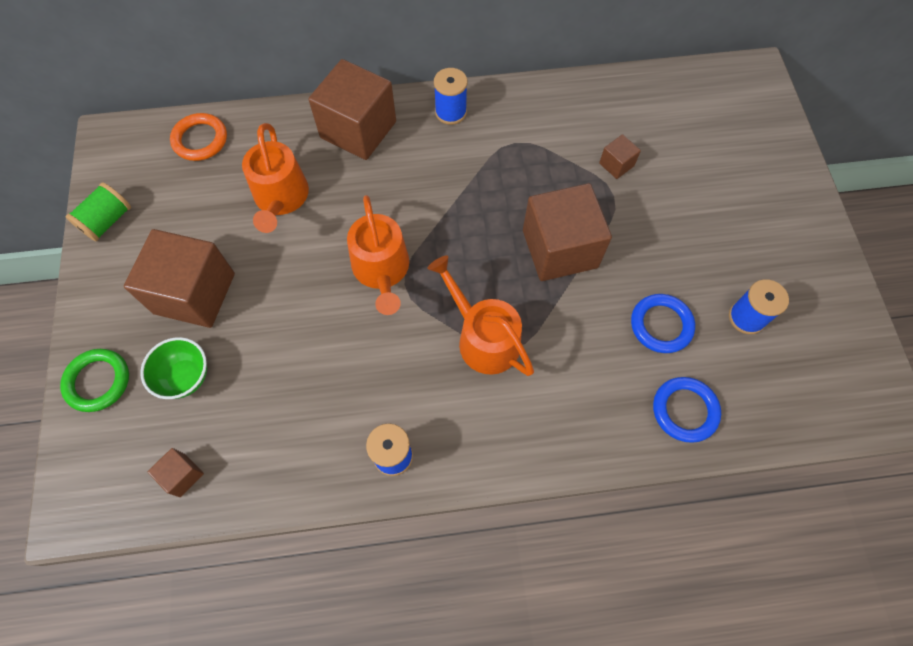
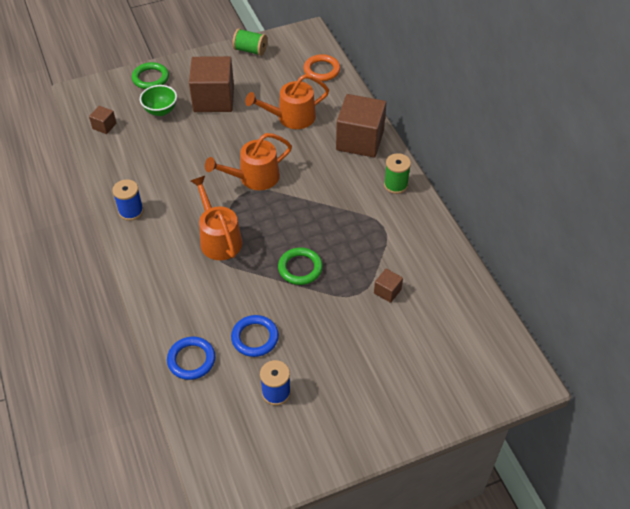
camera: 75 degrees right, 15 degrees down
orange watering can [427,255,534,376] -> orange watering can turned 60 degrees counterclockwise [191,176,242,260]
blue spool [434,68,467,125] -> green spool [384,153,411,194]
brown cube [523,183,612,281] -> green ring [278,247,323,285]

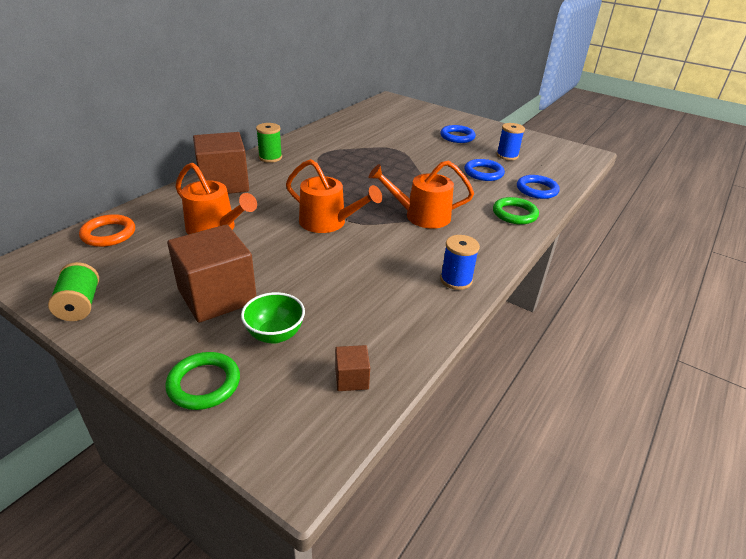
camera: 125 degrees left, 15 degrees down
orange watering can [191,176,242,260] -> orange watering can turned 60 degrees clockwise [368,161,474,228]
green ring [278,247,323,285] -> green ring moved to [493,197,539,225]
brown cube [374,269,403,303] -> none
none -> blue ring [440,125,476,143]

